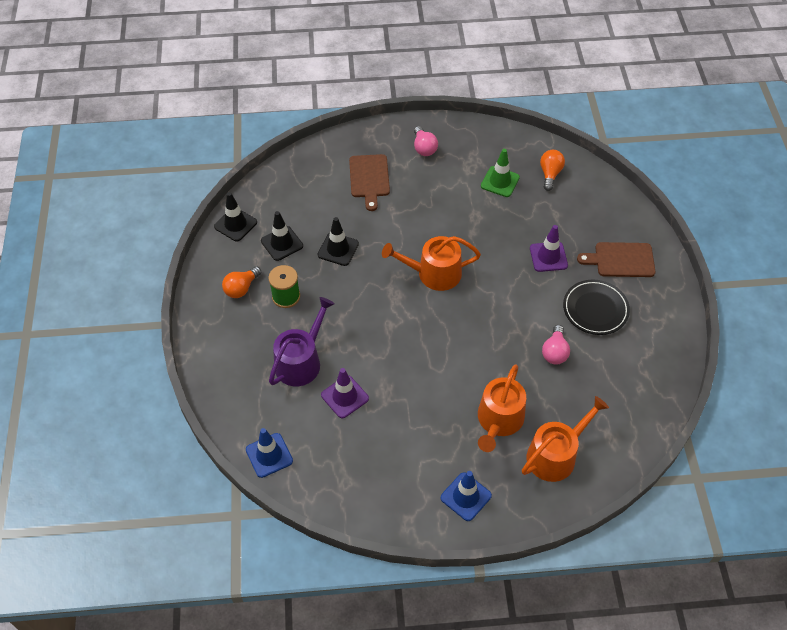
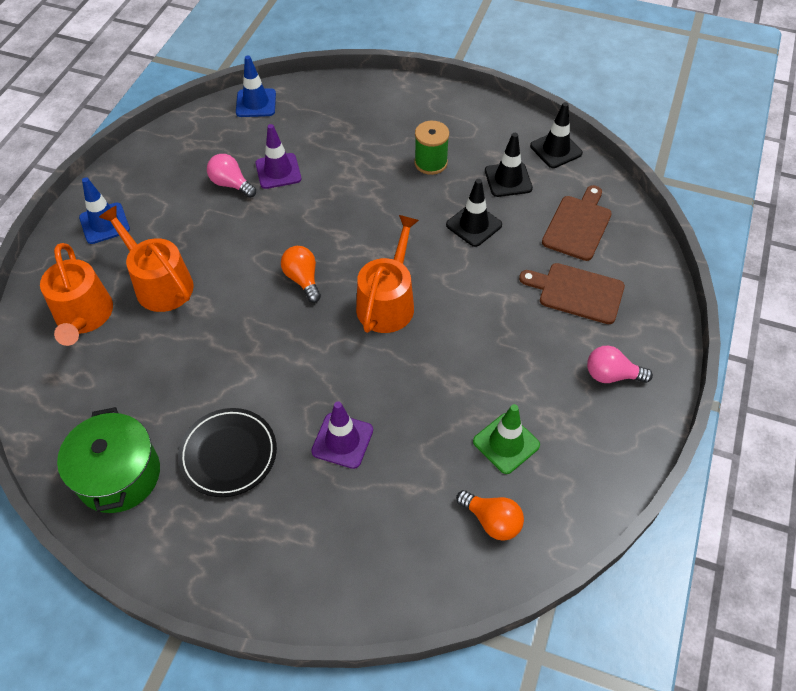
camera: 115 degrees right, 0 degrees up
orange light bulb [222,266,261,298] -> orange light bulb moved to [281,246,321,303]
purple watering can [269,297,335,386] -> none
pink light bulb [542,325,570,364] -> pink light bulb moved to [207,154,256,198]
brown cutting board [577,242,656,277] -> brown cutting board moved to [542,185,612,261]
none -> green pot [57,407,160,513]

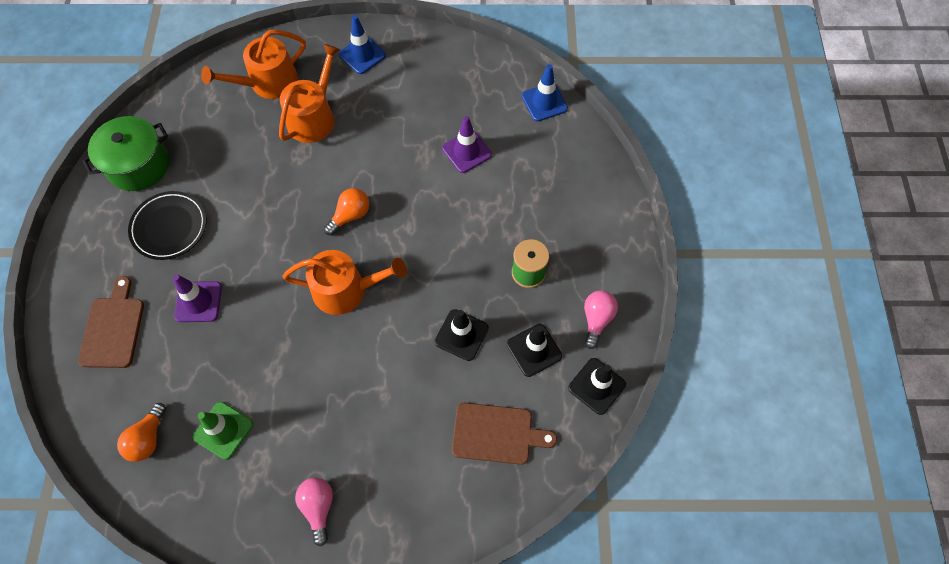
camera: 70 degrees right, 10 degrees up
pink light bulb [207,154,256,198] -> pink light bulb moved to [584,290,618,349]
brown cutting board [519,263,625,324] -> brown cutting board moved to [78,276,144,368]

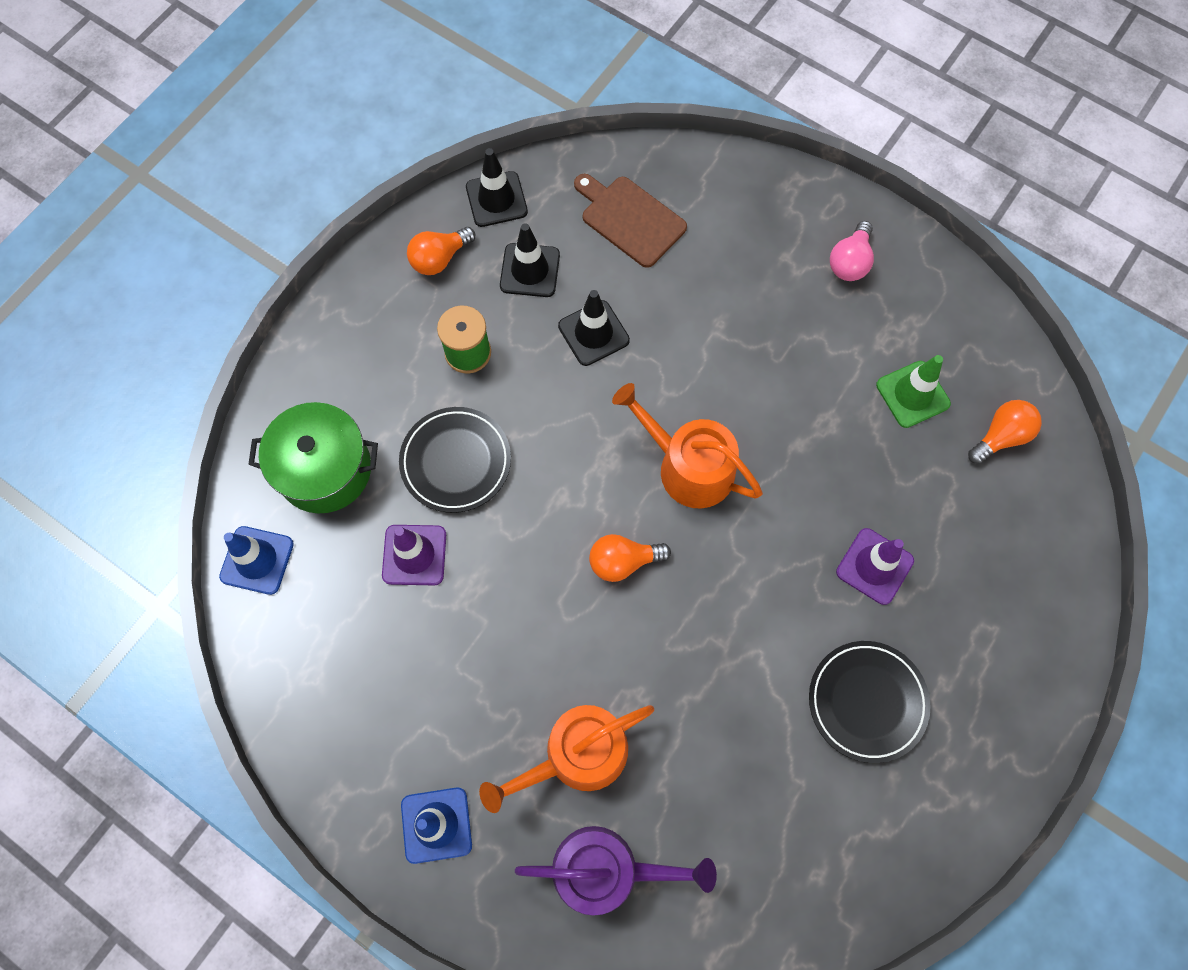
camera: 145 degrees left, 5 degrees up
brown cutting board [78,276,144,368] -> none
green pot [83,116,169,191] -> green pot moved to [248,402,378,514]
orange watering can [201,30,306,99] -> purple watering can [515,826,717,916]
pink light bulb [584,290,618,349] -> orange light bulb [407,227,475,275]
none -> black plate [399,407,511,513]

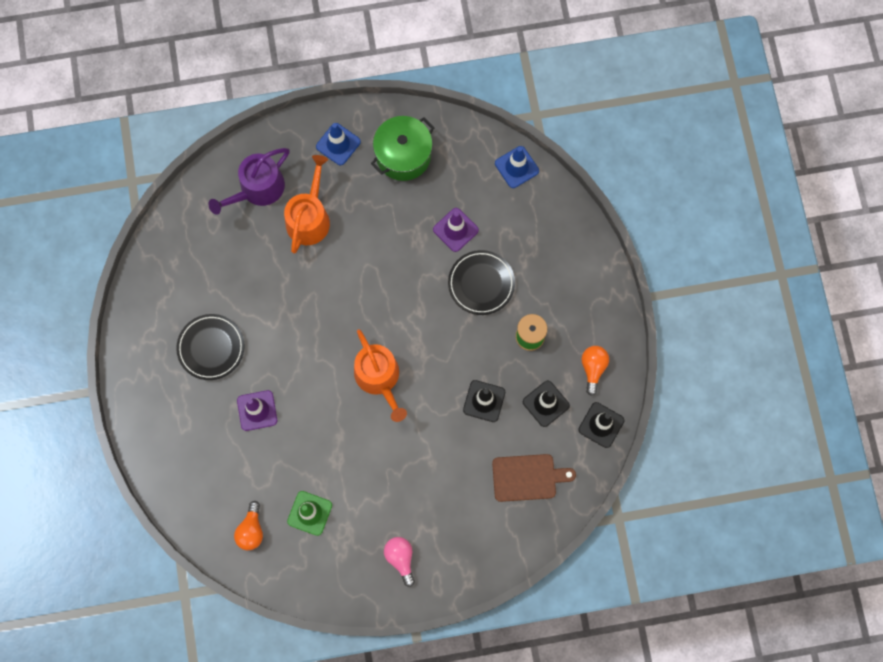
camera: 135 degrees right, 5 degrees up
green pot [248,402,378,514] -> green pot moved to [371,116,434,181]
orange light bulb [589,534,671,582] -> none
orange watering can [612,383,763,509] -> orange watering can turned 75 degrees clockwise [354,329,407,422]

